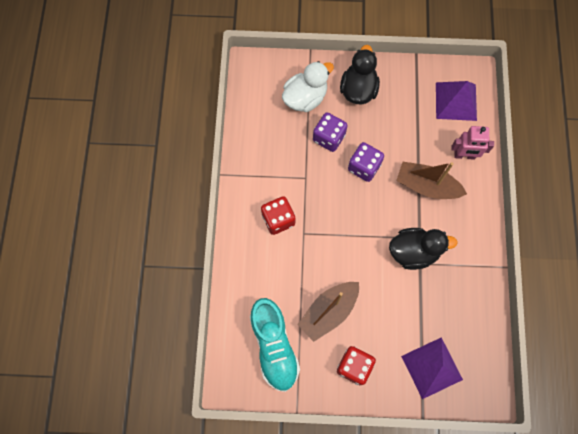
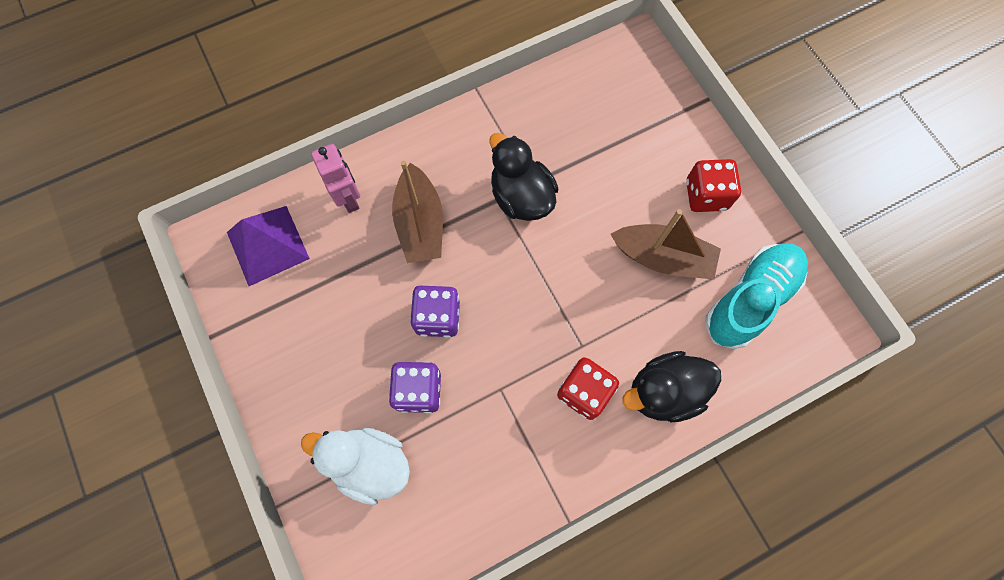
camera: 120 degrees left, 0 degrees up
black duck [340,45,380,105] -> black duck moved to [622,351,721,422]
purple pyramid [401,338,463,399] -> none

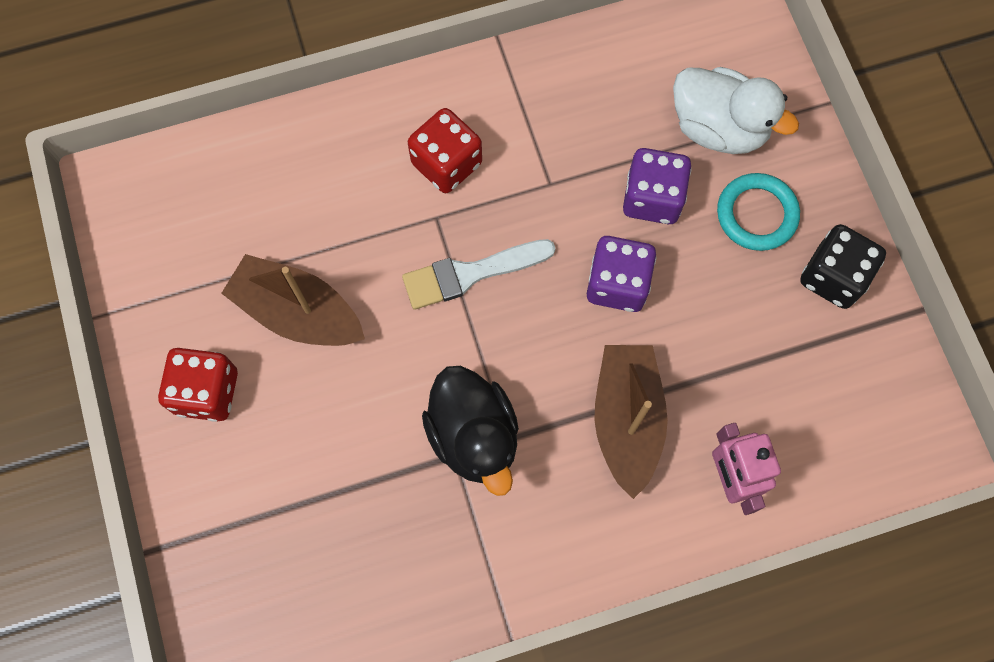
camera: 170 degrees left, 0 degrees up
purple pyramid [227,206,310,286] -> none
black duck [622,351,721,422] -> none
turquoise shoe [705,243,808,349] -> none
none -> white brush [402,239,556,310]
none -> turquoise ring [717,173,800,251]
none -> black dice [800,224,886,309]

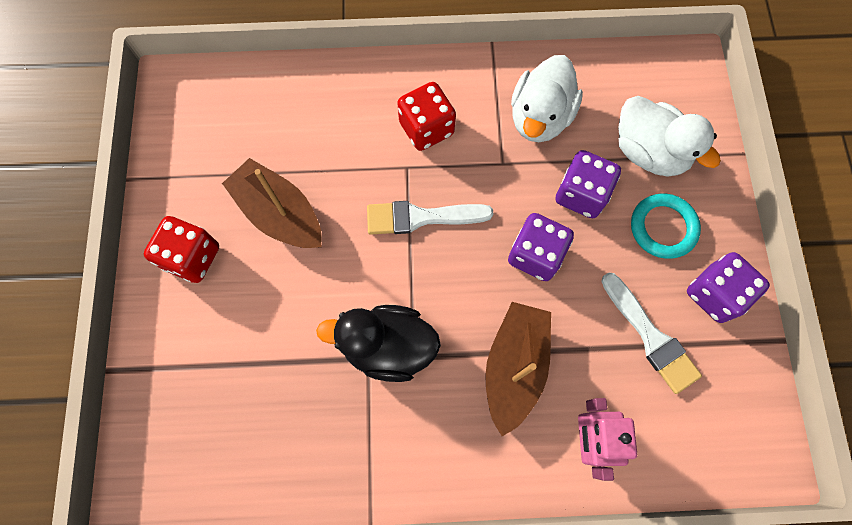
camera: 15 degrees right, 0 degrees up
black duck [422,366,519,496] -> black duck turned 105 degrees clockwise [316,305,441,382]
black dice [800,224,886,309] -> purple dice [687,252,770,323]
none -> white duck [511,55,583,142]
none -> white brush [601,273,702,394]

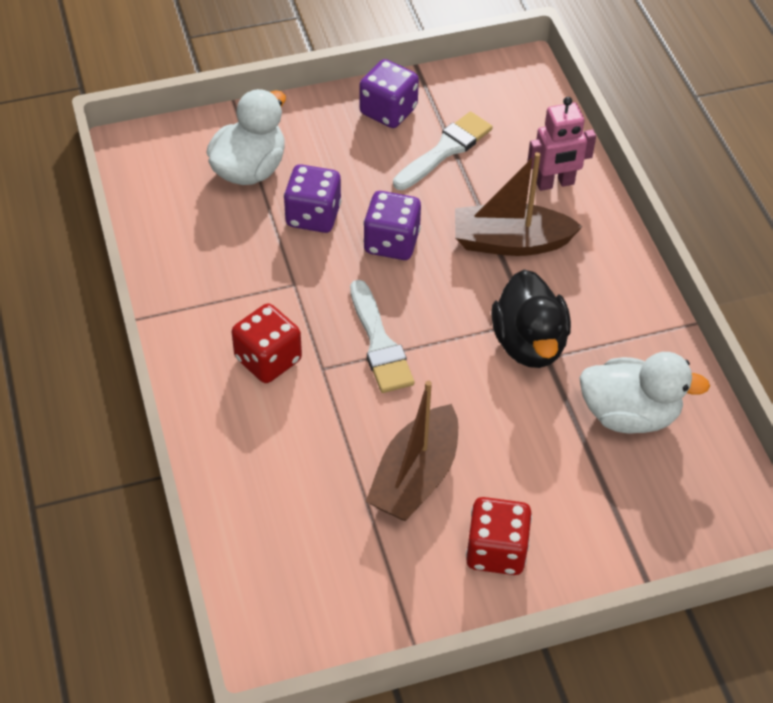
camera: 105 degrees left, 20 degrees down
white duck [511,55,583,142] -> white duck moved to [579,352,710,434]
turquoise ring [631,194,701,259] -> none

